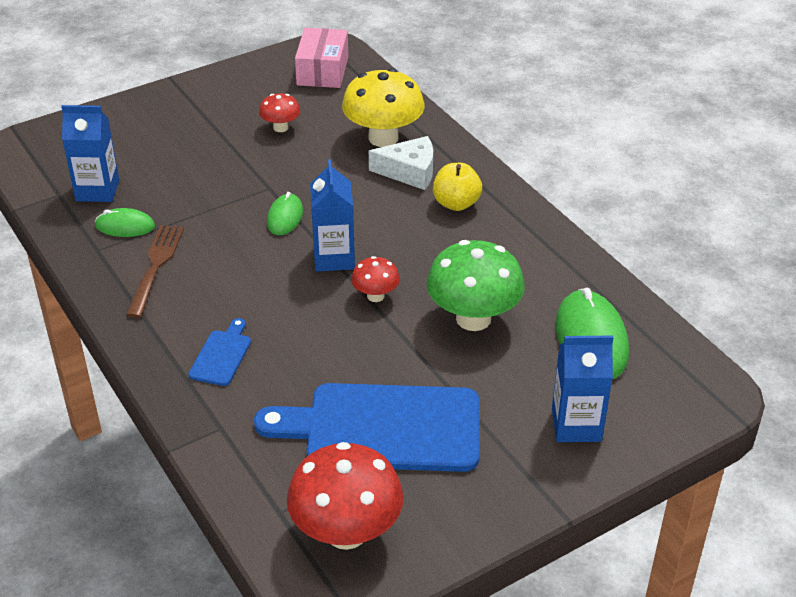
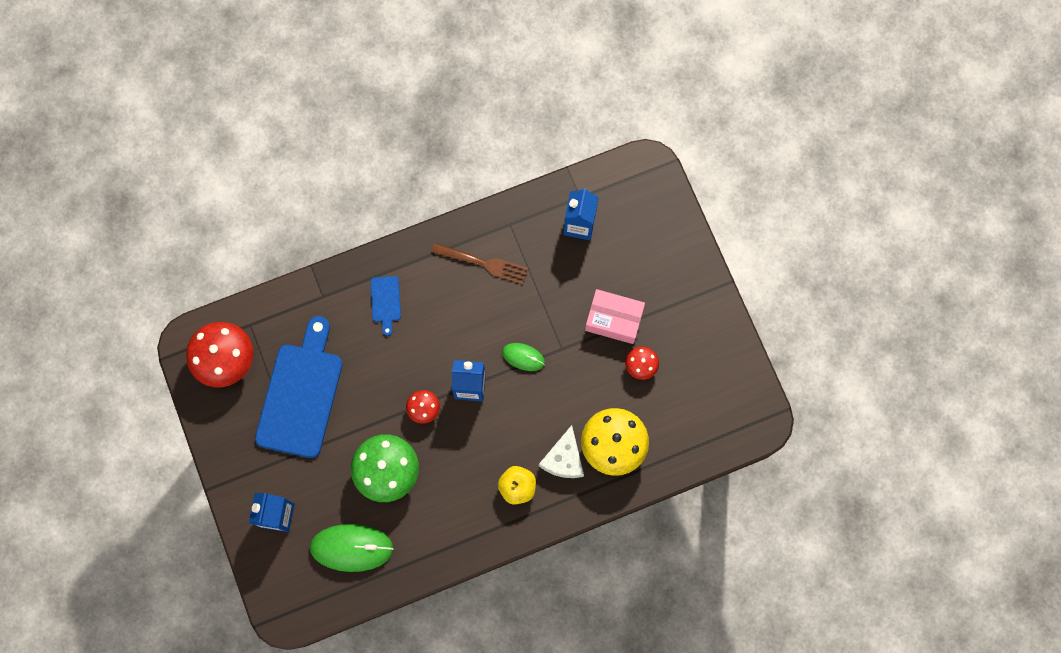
camera: 100 degrees right, 35 degrees up
green mouse [95,208,155,237] -> none
blue cutting board [188,318,251,386] -> blue cutting board turned 60 degrees clockwise [371,276,401,336]
pink box [295,28,348,88] -> pink box moved to [585,289,645,344]

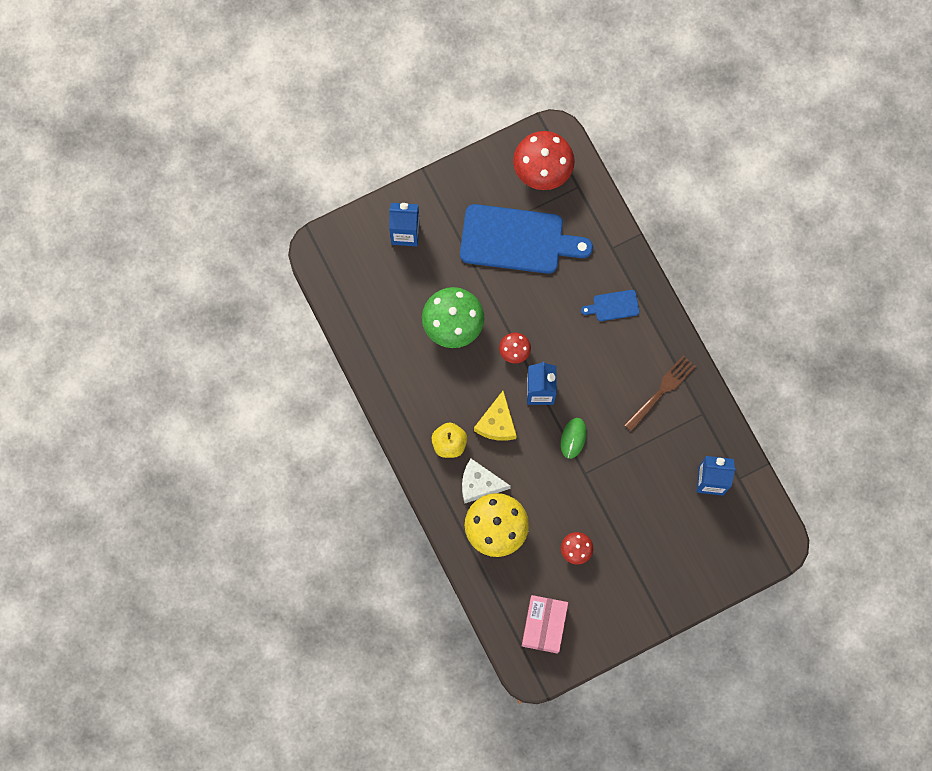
camera: 85 degrees right, 0 degrees up
green mouse [310,524,393,572] -> none
brown fork [431,243,528,285] -> brown fork turned 150 degrees counterclockwise [624,355,696,432]
pink box [585,289,645,344] -> pink box moved to [522,595,568,654]
none -> yellow cheese [474,391,517,441]

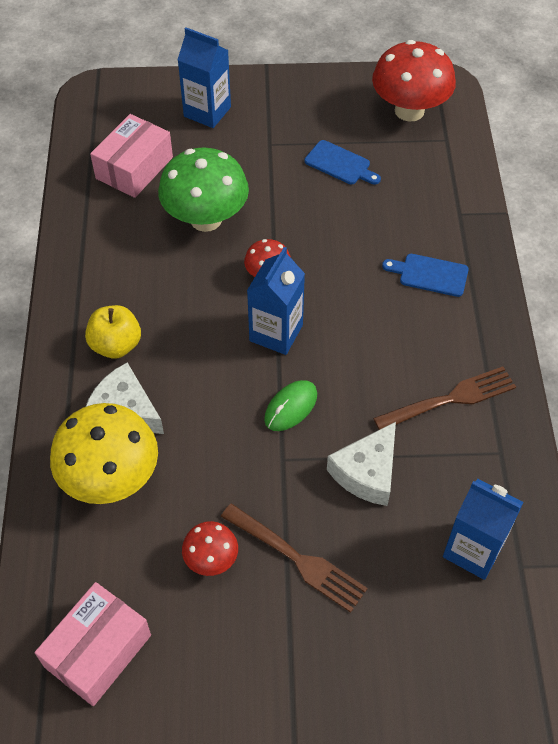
camera: 25 degrees right, 20 degrees down
blue cutting board [460,204,593,274] -> blue cutting board [305,140,381,185], size x0.43
yellow cheese [474,391,517,441] -> none
none -> pink box [90,114,173,198]
none -> brown fork [221,503,368,613]
none -> white cheese [327,422,396,506]

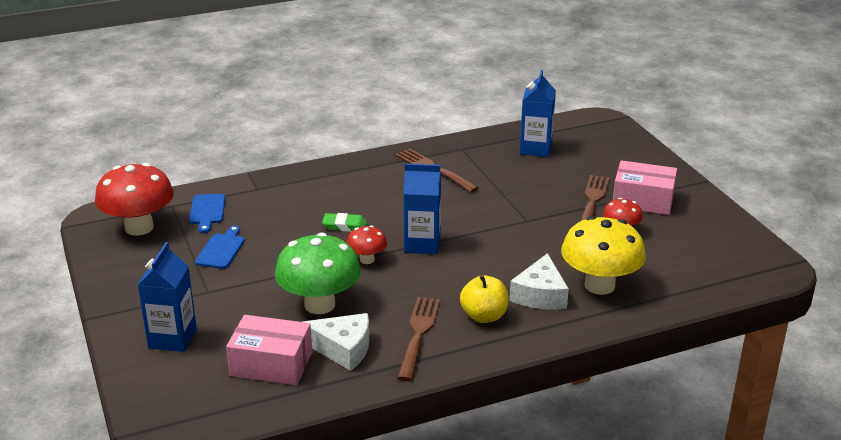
camera: 110 degrees left, 25 degrees down
pink box [35,582,151,706] -> pink box moved to [613,160,677,215]
green mouse [264,380,317,431] -> none
white cheese [327,422,396,506] -> white cheese moved to [302,313,369,371]
blue cutting board [382,254,469,297] -> blue cutting board moved to [189,194,225,233]
none -> green eraser [322,213,367,232]
none -> brown fork [397,297,440,381]

